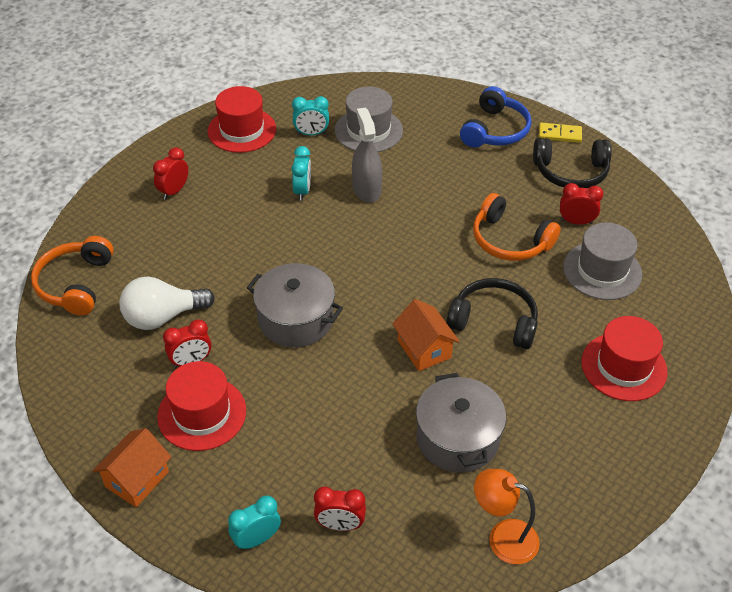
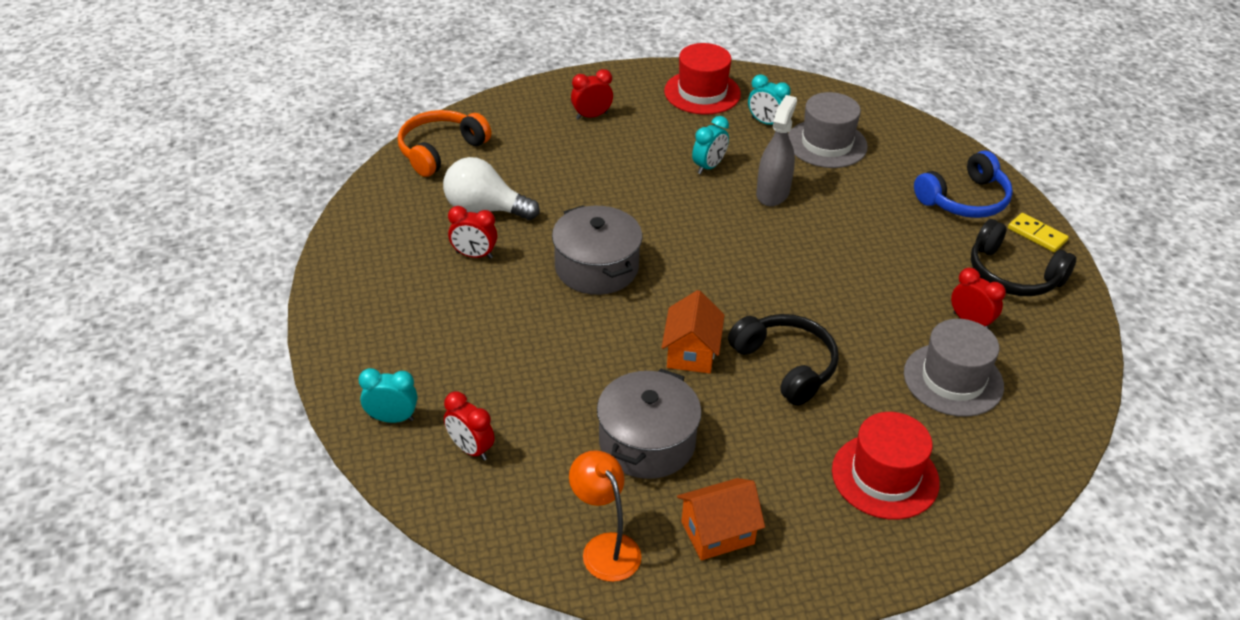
camera: 35 degrees right, 5 degrees down
orange house [93,428,171,507] -> orange house moved to [677,478,765,560]
red hat [157,361,246,451] -> none
orange headphones [473,193,561,261] -> none

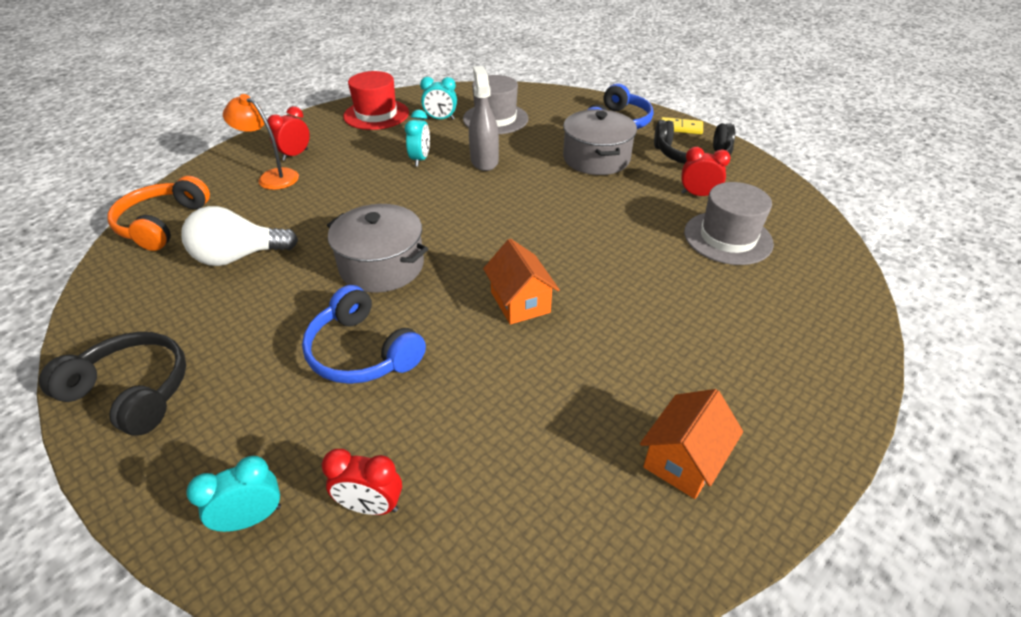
camera: 30 degrees left, 0 degrees up
red clock [448,206,497,259] -> none
orange lamp [569,450,642,582] -> orange lamp moved to [223,94,299,190]
grey pot [597,369,702,479] -> grey pot moved to [563,109,637,175]
black headphones [728,314,839,406] -> black headphones moved to [39,332,186,436]
red hat [832,412,940,520] -> none
none -> blue headphones [302,285,426,384]

